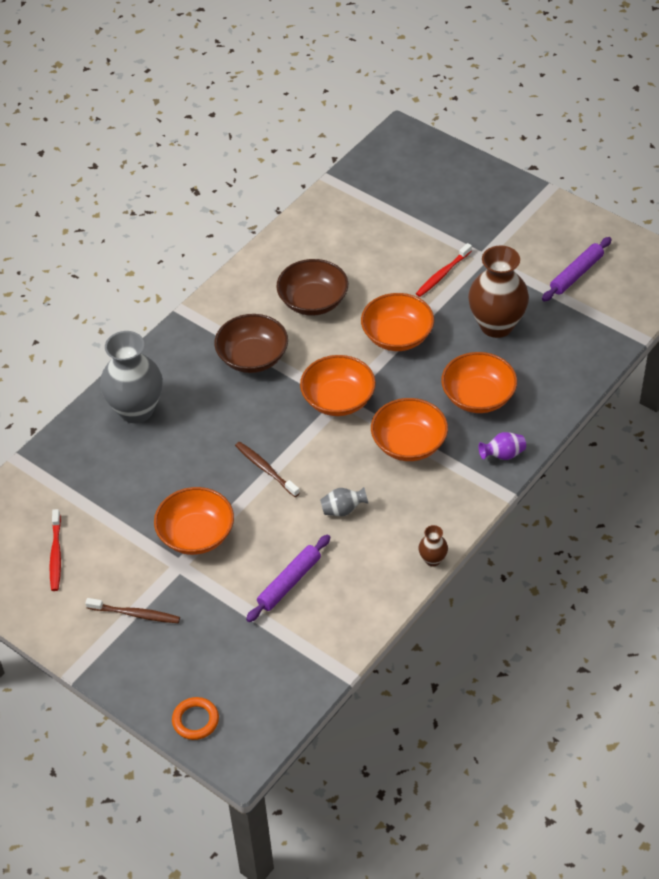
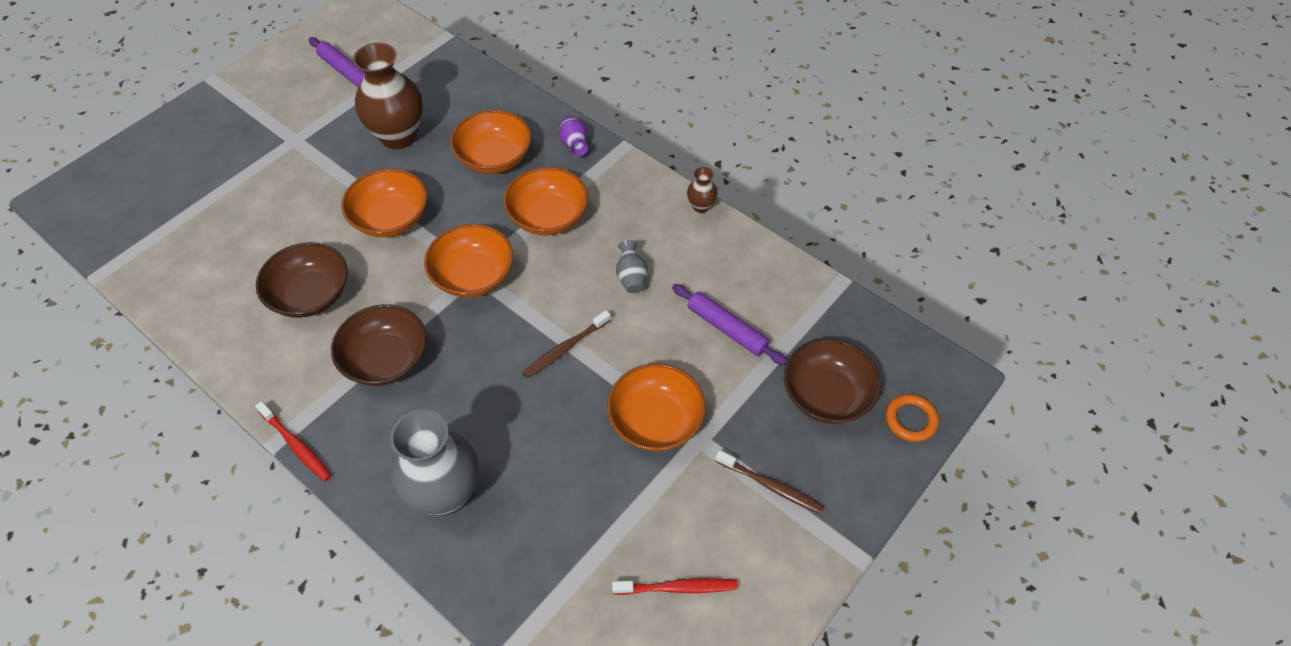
camera: 90 degrees left, 5 degrees up
brown toothbrush [85,598,180,623] -> brown toothbrush turned 105 degrees clockwise [715,450,824,514]
red toothbrush [416,243,472,297] -> red toothbrush moved to [255,401,332,481]
none -> brown bowl [784,339,881,424]

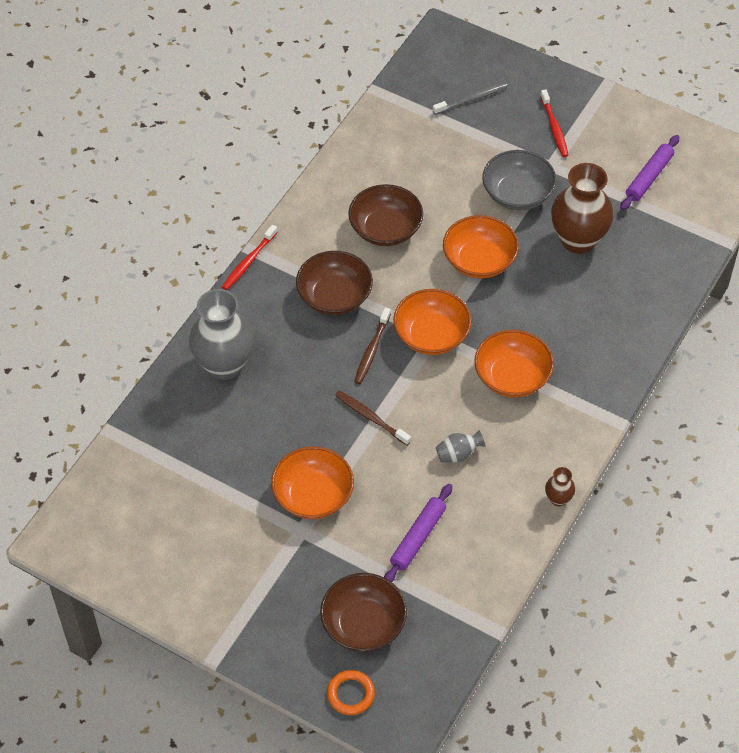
camera: 80 degrees right, 0 degrees up
orange bowl [450,110,531,174] -> none
purple vase [559,116,588,156] -> none
red toothbrush [612,578,738,595] -> red toothbrush moved to [540,90,568,157]
brown toothbrush [715,450,824,514] -> brown toothbrush moved to [354,307,391,384]
none -> grey toothbrush [433,82,508,115]
none -> grey bowl [482,150,556,210]

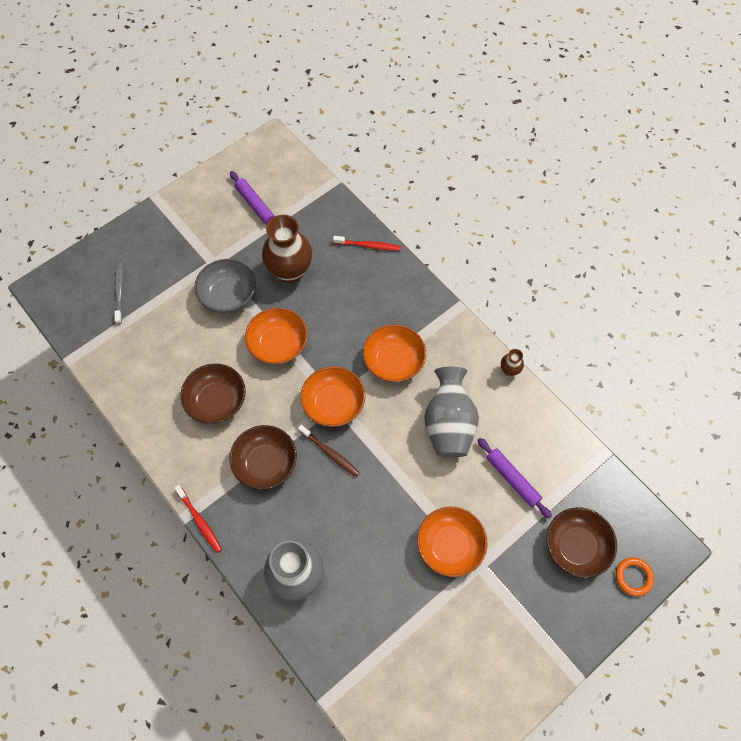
camera: 70 degrees left, 10 degrees up
brown toothbrush [335,390,411,445] -> none
grey vase [436,430,486,462] -> grey vase [424,367,479,457], size x2.25
red toothbrush [540,90,568,157] -> red toothbrush moved to [333,236,401,251]

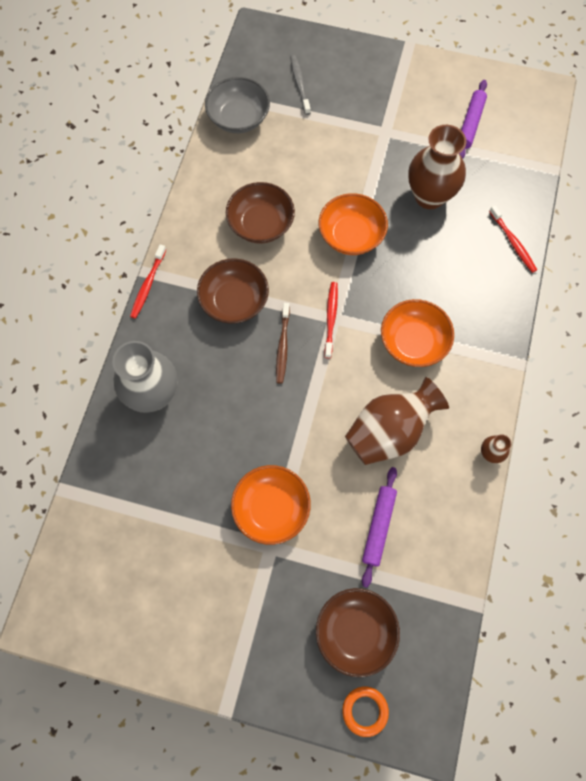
camera: 55 degrees right, 5 degrees up
grey toothbrush [115,262,123,324] -> grey toothbrush turned 60 degrees counterclockwise [290,55,311,115]
grey bowl [194,259,256,313] -> grey bowl moved to [205,77,270,133]
orange bowl [300,366,365,427] -> red toothbrush [325,282,338,358]
grey vase [424,367,479,457] -> brown vase [345,377,449,465]

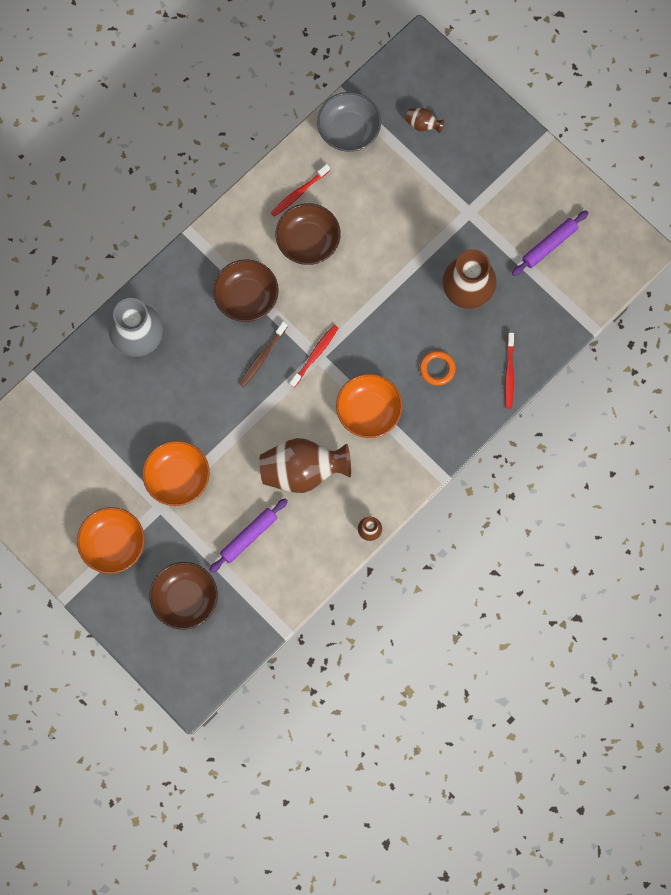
camera: 30 degrees right, 5 degrees up
red toothbrush [130,244,166,319] -> red toothbrush moved to [271,164,330,217]
grey toothbrush [290,55,311,115] -> brown vase [405,108,444,133]
orange bowl [319,193,388,255] -> orange bowl moved to [77,507,145,574]
orange ring [342,686,389,737] -> orange ring moved to [420,351,456,386]

